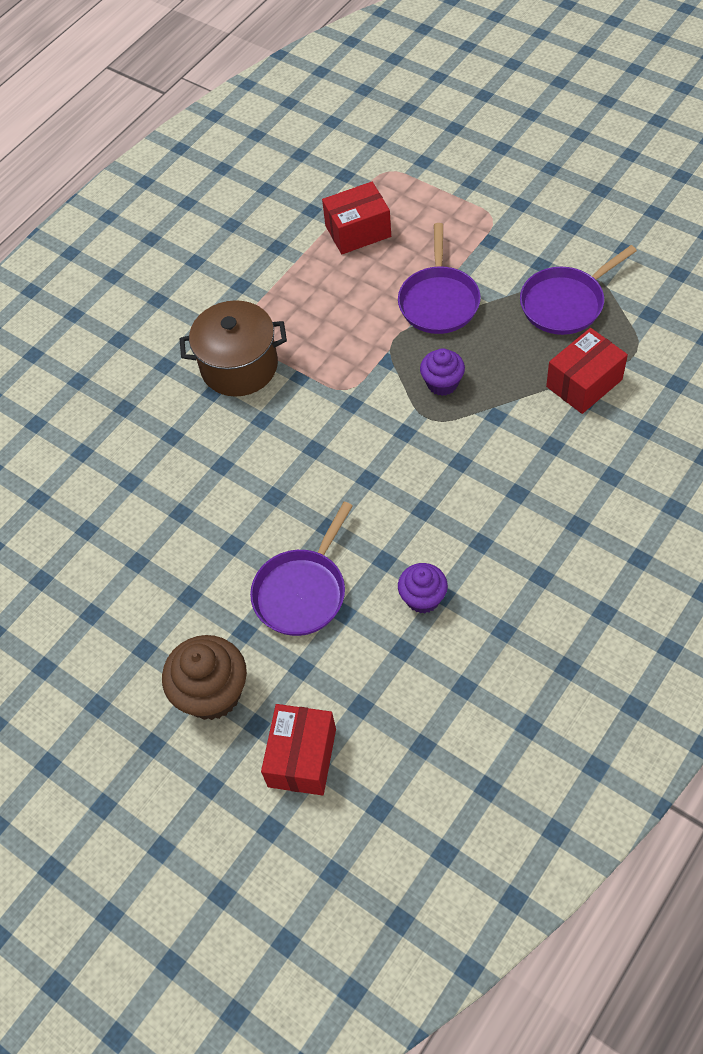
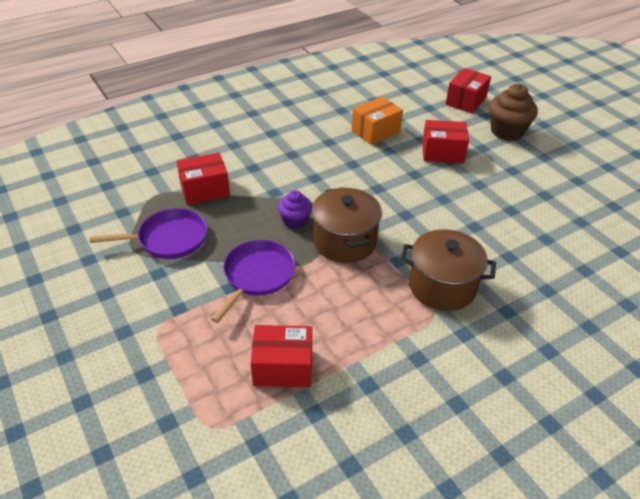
camera: 165 degrees left, 15 degrees down
purple pan [250,502,353,636] -> red box [422,120,469,163]
purple cupcake [398,563,448,613] -> orange box [352,96,403,145]
none -> brown pot [312,187,382,263]

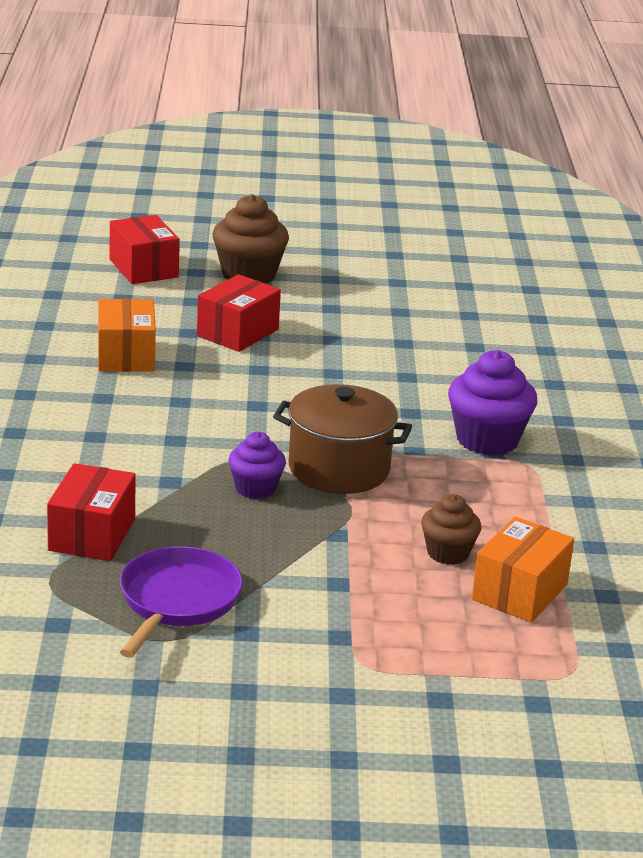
camera: 60 degrees left, 15 degrees down
purple pan [211,240,295,323] -> none
red box [251,325,312,387] -> orange box [472,517,574,623]
brown pot [400,229,496,311] -> purple cupcake [448,350,537,456]
none -> brown cupcake [421,494,481,565]

